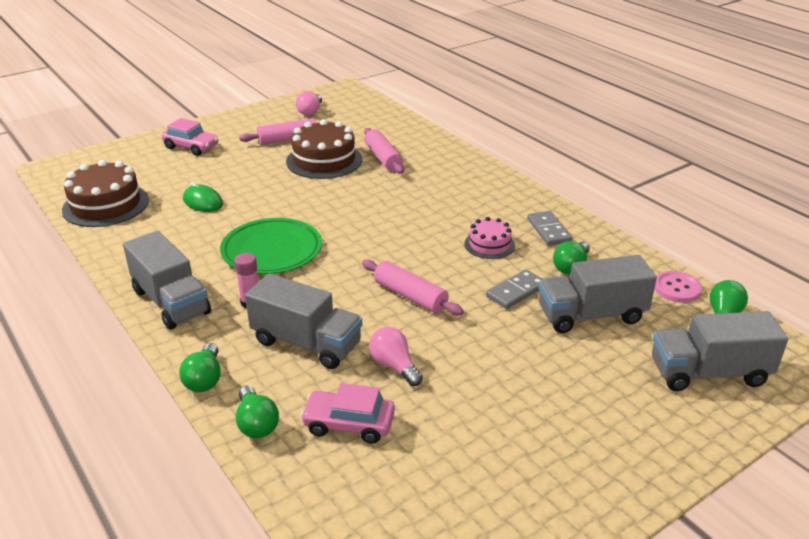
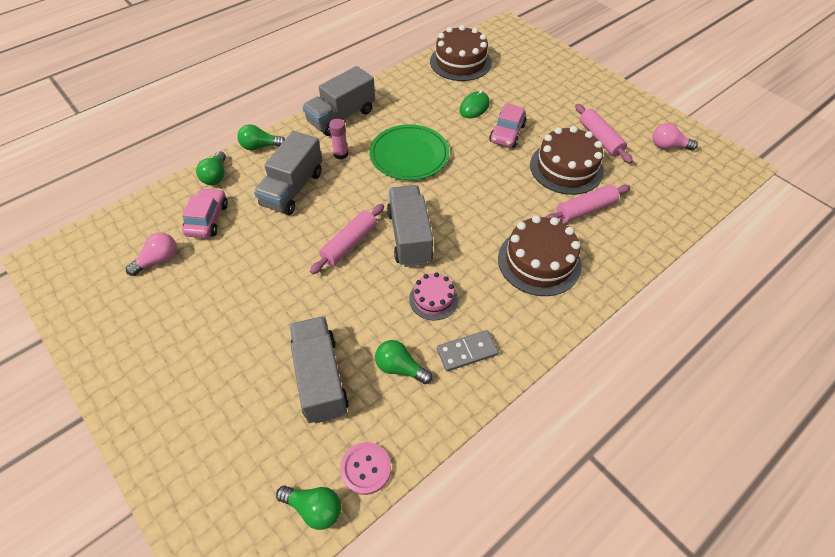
camera: 85 degrees right, 20 degrees up
pink car [162,118,218,156] -> pink car moved to [489,103,527,148]
green light bulb [236,386,279,438] -> green light bulb turned 60 degrees counterclockwise [196,151,226,185]
pink light bulb [369,327,423,386] -> pink light bulb moved to [126,233,177,276]
grey domino [486,269,543,309] -> none
grey truck [652,311,788,391] -> grey truck moved to [387,185,434,267]
none -> brown cake [498,215,582,296]

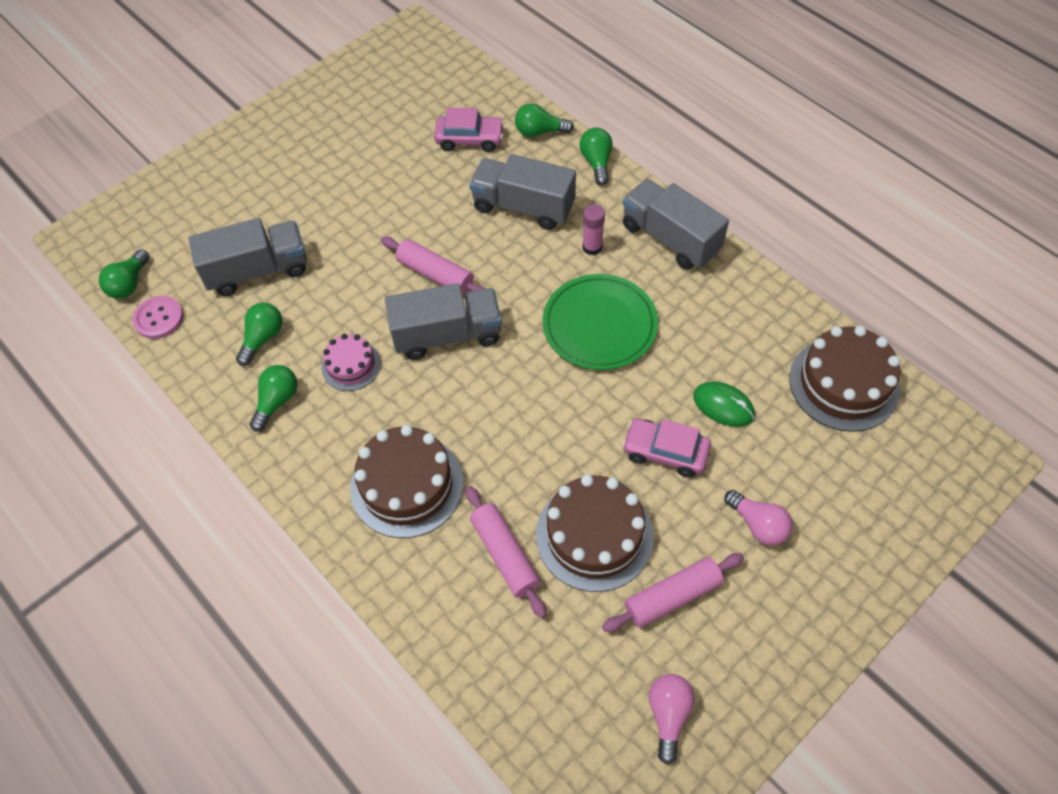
camera: 90 degrees right, 5 degrees up
pink light bulb [126,233,177,276] -> pink light bulb moved to [724,490,793,546]
grey domino [437,330,499,371] -> green light bulb [250,365,297,431]

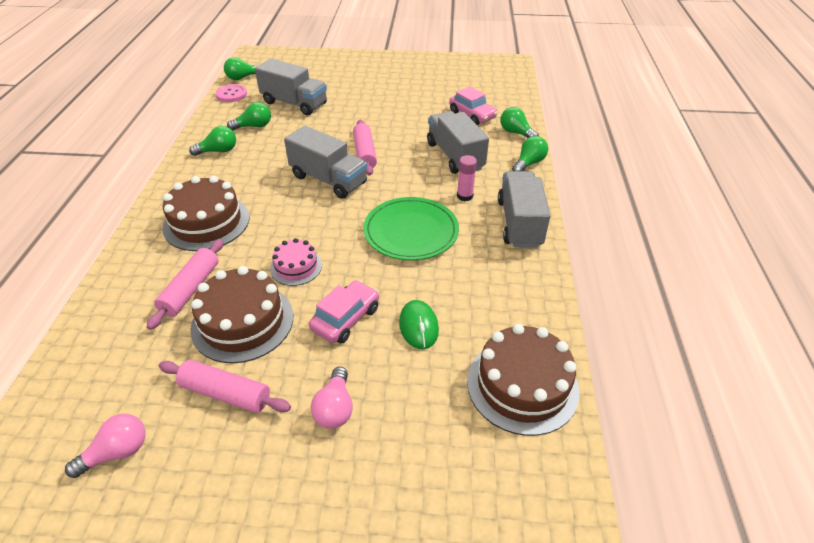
camera: 45 degrees right, 15 degrees down
pink cake [321,334,381,391] -> pink cake moved to [270,238,322,286]
pink car [622,419,711,478] -> pink car turned 60 degrees clockwise [309,280,379,344]

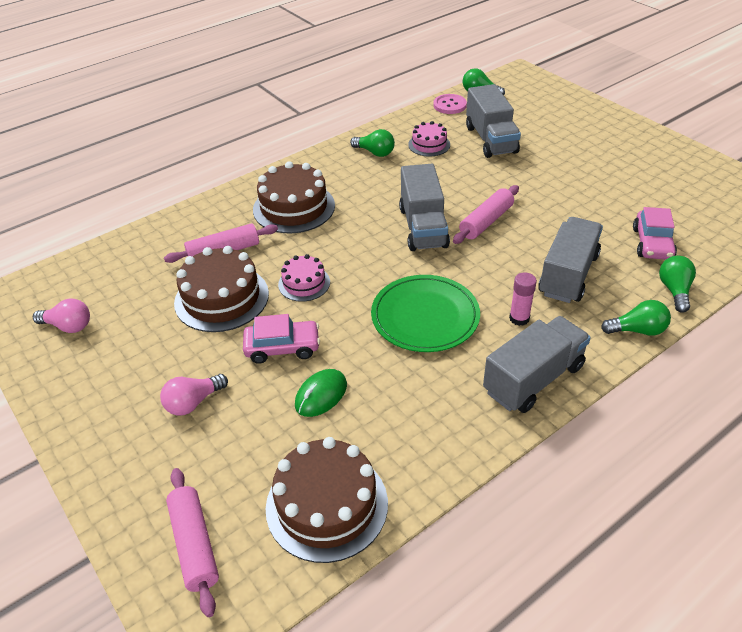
camera: 50 degrees right, 0 degrees up
pink rolling pin [159,360,291,413] -> pink rolling pin moved to [166,468,219,617]
green light bulb [227,102,271,131] -> pink cake [408,121,450,156]

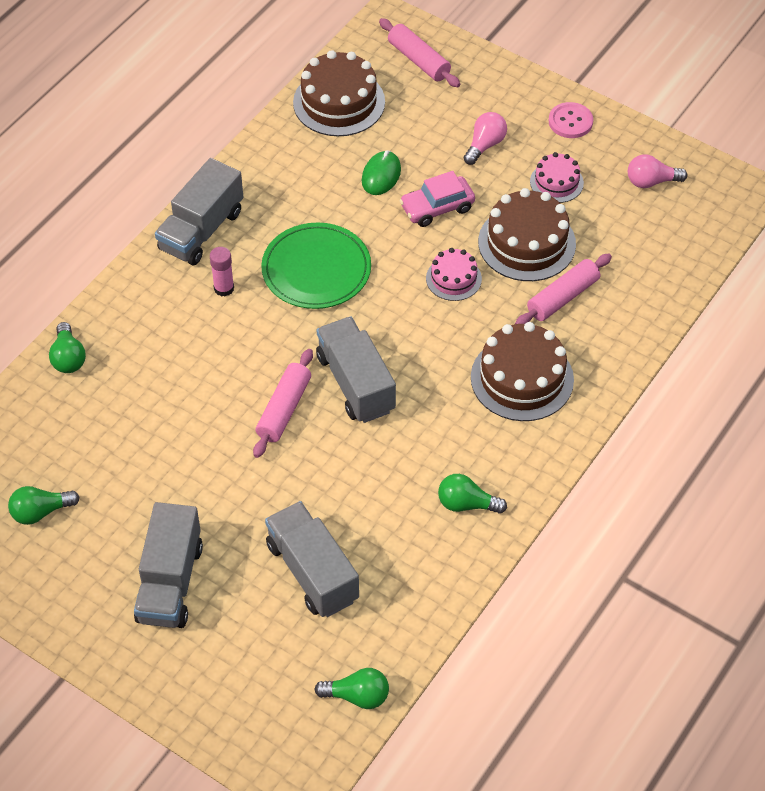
camera: 160 degrees right, 10 degrees up
pink cake [408,121,450,156] -> pink cake moved to [530,152,584,203]
pink button [433,94,467,114] -> pink button moved to [549,102,593,138]
grey truck [538,217,603,303] -> grey truck moved to [134,502,203,628]
green light bulb [601,300,671,336] -> green light bulb moved to [8,486,79,525]
pink car [633,207,677,260] -> none

